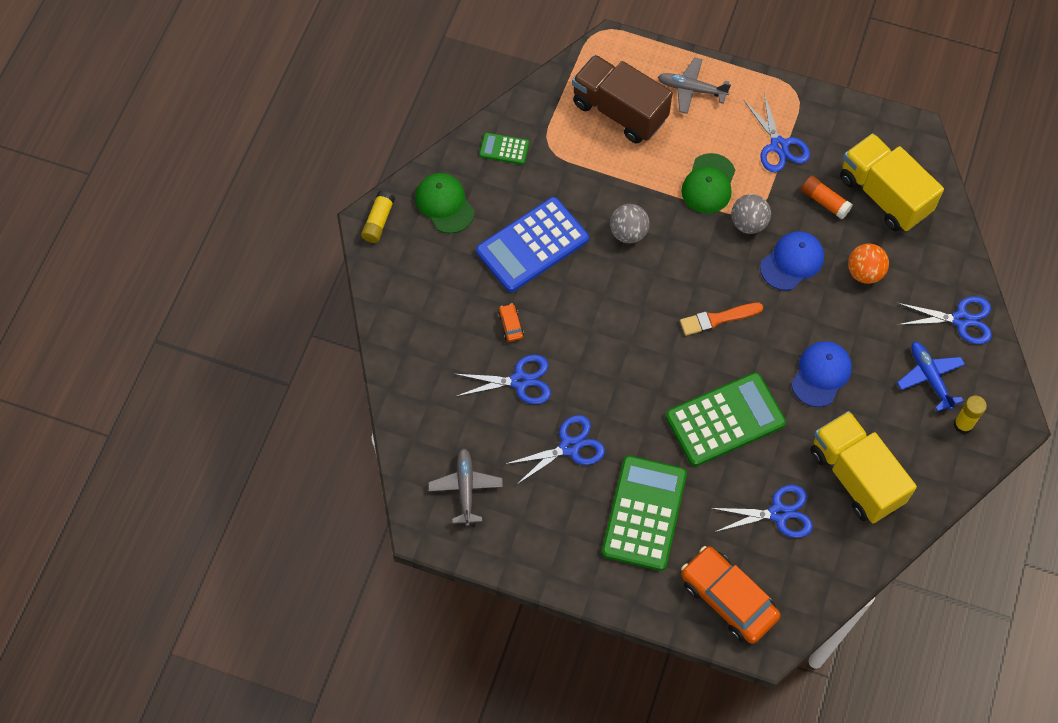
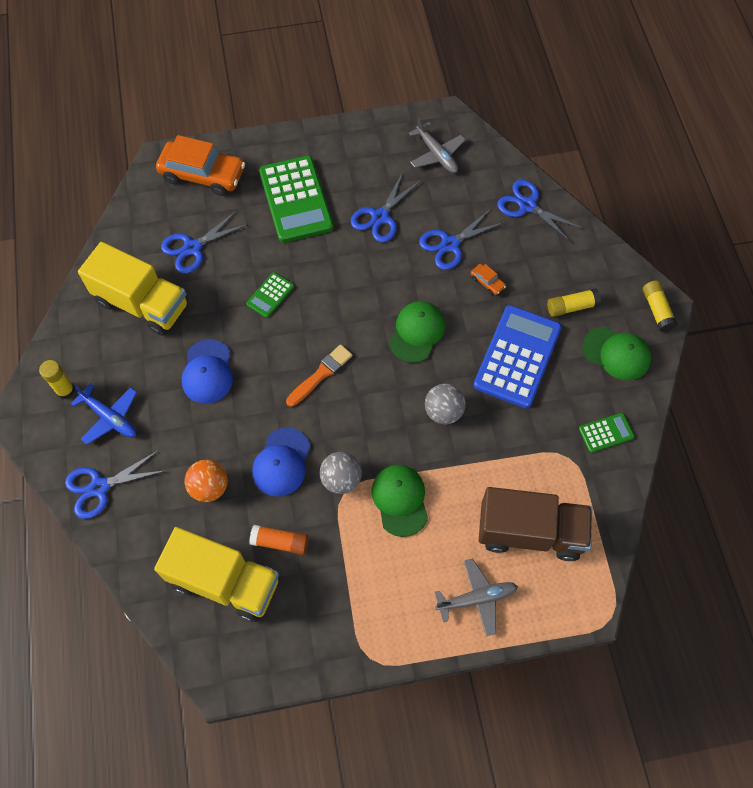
camera: 150 degrees right, 0 degrees up
green calculator [666,373,786,466] -> green calculator [246,272,294,318], size x0.47
blue scissors [744,93,810,173] -> blue scissors moved to [497,180,583,242]
none -> green cap [389,301,445,363]
none -> yellow glue stick [547,288,601,317]

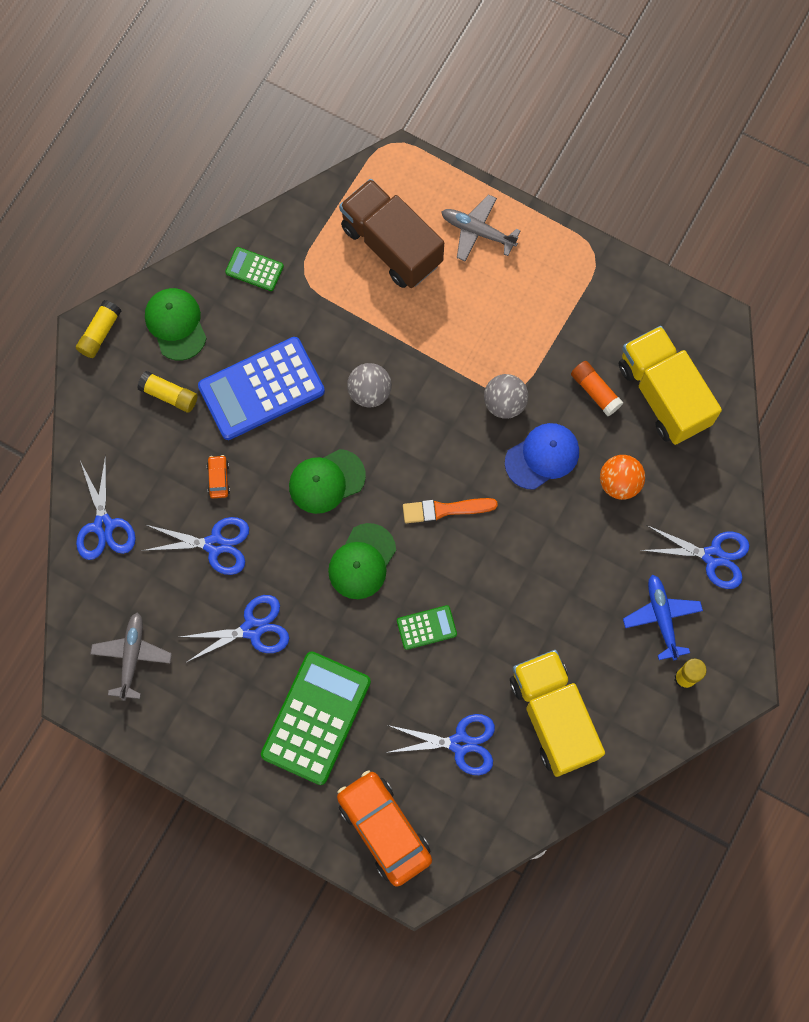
camera: 140 degrees left, 10 degrees up
blue cap [182,339,233,404] -> none
green cap [371,465,428,537] -> green cap moved to [328,523,396,599]

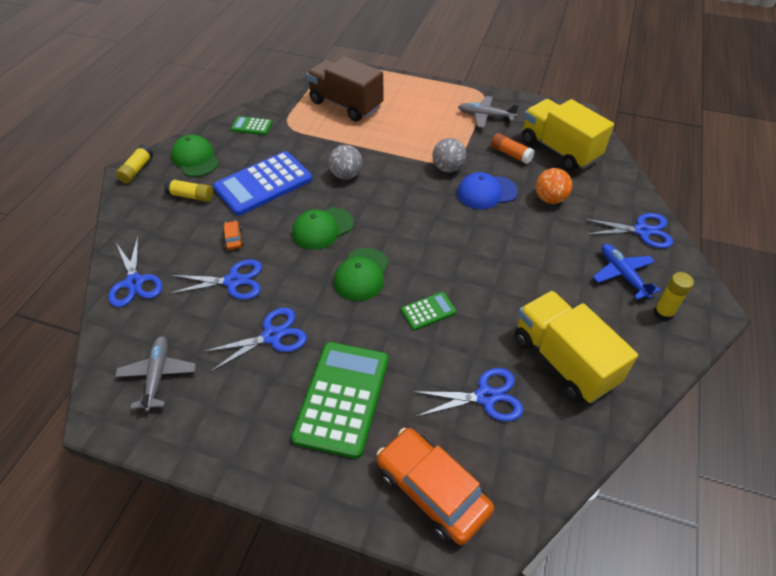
camera: 10 degrees left, 25 degrees down
orange brush [403,498,498,523] -> none
grey plane [442,194,521,261] -> grey plane moved to [458,96,519,128]
blue cap [505,423,579,490] -> blue cap turned 150 degrees counterclockwise [457,172,518,209]

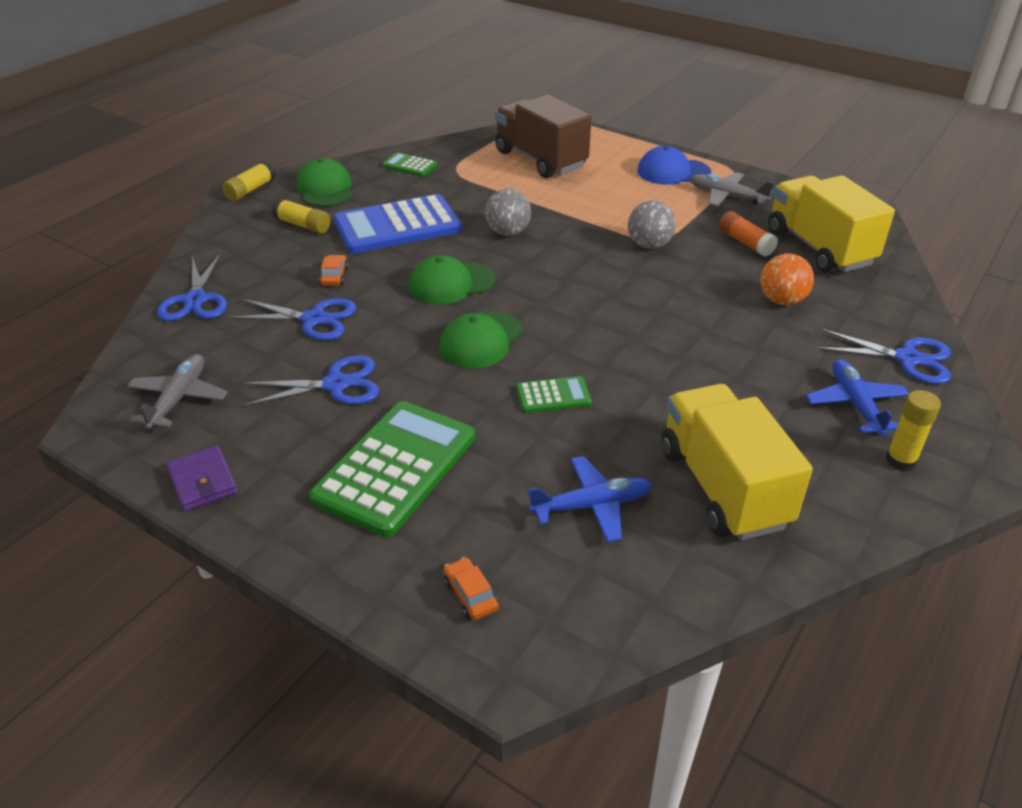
camera: 15 degrees right, 10 degrees down
orange car [377,428,494,545] -> orange car [443,557,499,620], size x0.41
blue scissors [412,368,523,422] -> blue plane [528,456,652,542]
blue cap [457,172,518,209] -> blue cap moved to [637,146,711,185]
none -> purple wallet [166,446,238,511]

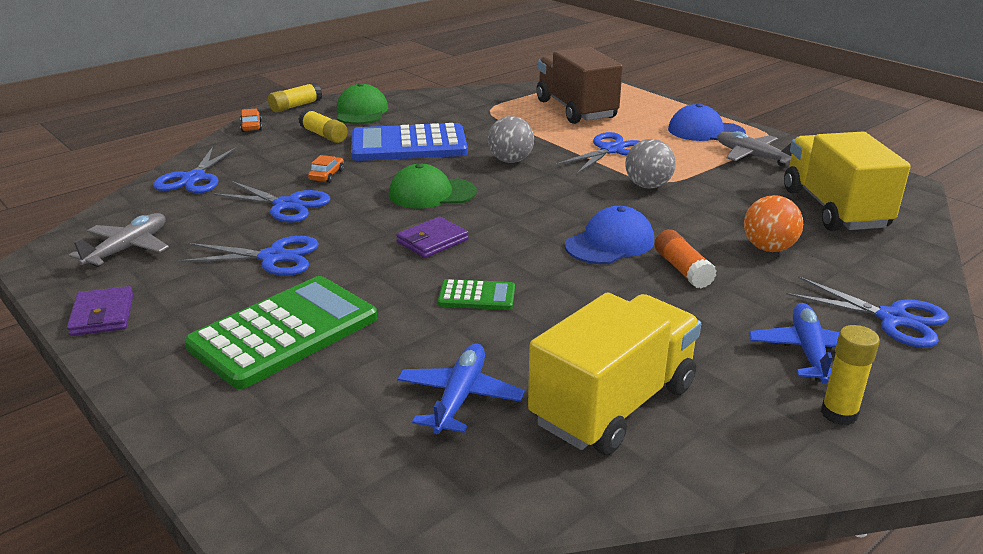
camera: 15 degrees right, 10 degrees down
green calculator [382,152,438,177] -> none
green cap [440,311,523,368] -> purple wallet [396,217,468,258]
orange car [443,557,499,620] -> orange car moved to [240,108,262,132]
blue plane [528,456,652,542] -> blue plane turned 75 degrees counterclockwise [397,343,525,434]
yellow truck [661,384,813,540] -> yellow truck turned 45 degrees clockwise [528,292,701,455]
orange glue stick [719,211,778,256] -> orange glue stick moved to [654,229,717,288]
none -> blue scissors [555,132,640,174]
none -> blue cap [565,206,654,264]

